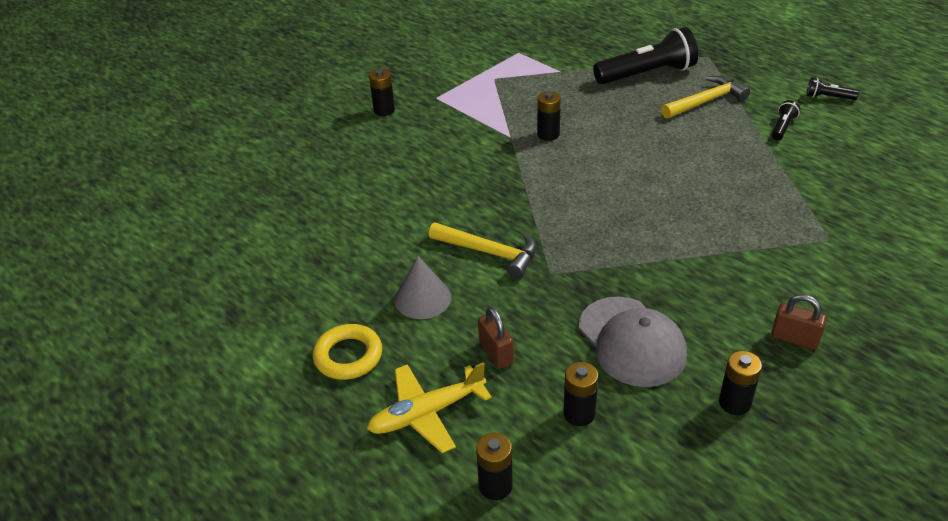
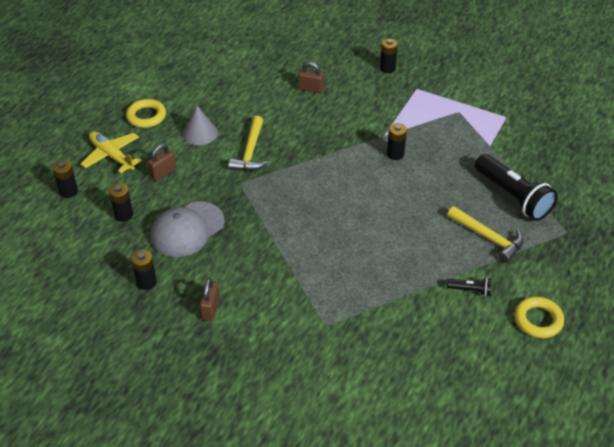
camera: 70 degrees right, 5 degrees up
black flashlight [807,78,859,100] -> yellow ring [514,297,564,338]
none -> brown padlock [298,62,324,93]

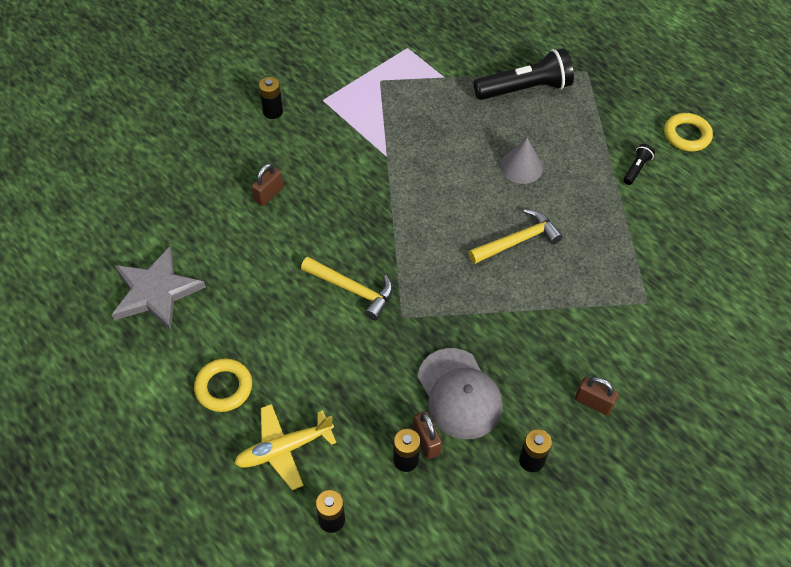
camera: 70 degrees left, 10 degrees up
brown padlock [147,144,176,181] -> brown padlock moved to [413,411,442,459]
grey cone [183,106,218,145] -> grey cone moved to [500,138,543,184]
black battery [387,123,407,160] -> none
yellow hammer [447,206,524,263] -> yellow hammer moved to [468,209,563,264]
none -> grey star [112,247,206,331]

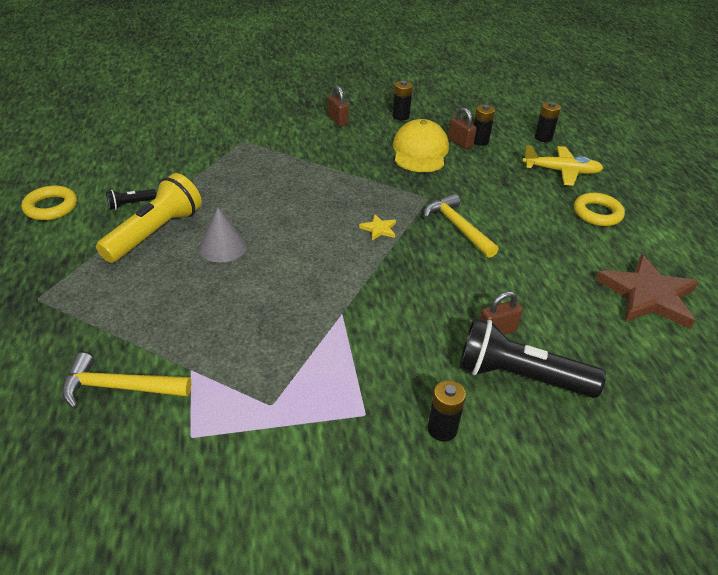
camera: 150 degrees left, 15 degrees down
grey star [112,247,206,331] -> brown star [596,254,699,329]
brown padlock [413,411,442,459] -> brown padlock turned 45 degrees counterclockwise [448,107,477,149]
grey cap [417,348,503,439] -> yellow cap [393,119,449,172]
yellow hammer [468,209,563,264] -> yellow hammer moved to [62,352,191,409]
black flashlight [474,48,574,100] -> black flashlight moved to [459,317,606,398]
none -> yellow flashlight [96,173,202,263]
none -> yellow star [359,214,396,240]

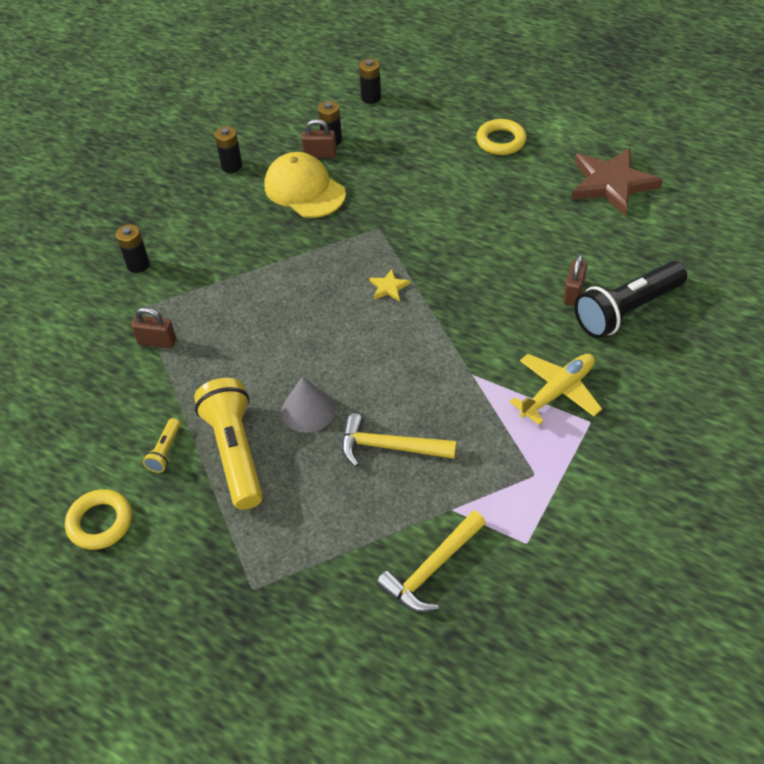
camera: 45 degrees left, 10 degrees up
black flashlight [106,189,157,210] -> yellow flashlight [143,418,181,473]
brown padlock [328,85,349,126] -> brown padlock moved to [131,307,176,348]
yellow hammer [424,194,498,258] -> yellow hammer moved to [342,413,457,467]
black battery [427,380,466,441] -> black battery moved to [116,224,150,273]
yellow plane [523,145,603,186] -> yellow plane moved to [509,354,602,425]

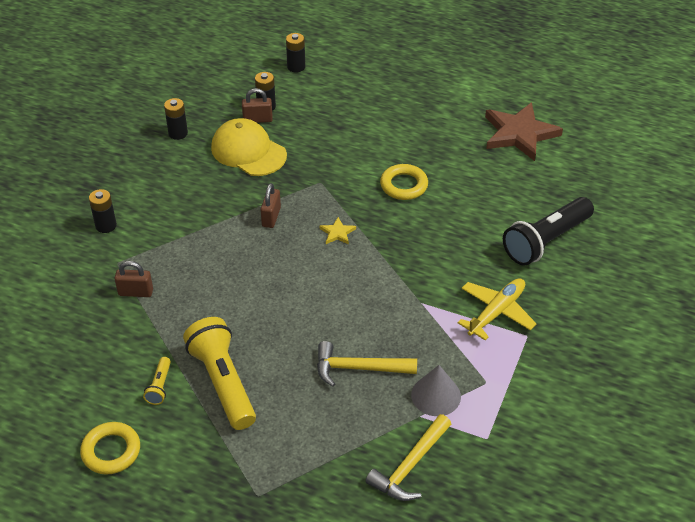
camera: 10 degrees left, 5 degrees down
grey cone [281,376,335,433] -> grey cone moved to [411,365,461,416]
yellow ring [476,119,527,155] -> yellow ring moved to [380,164,428,200]
brown padlock [563,254,587,306] -> brown padlock moved to [261,183,281,228]

